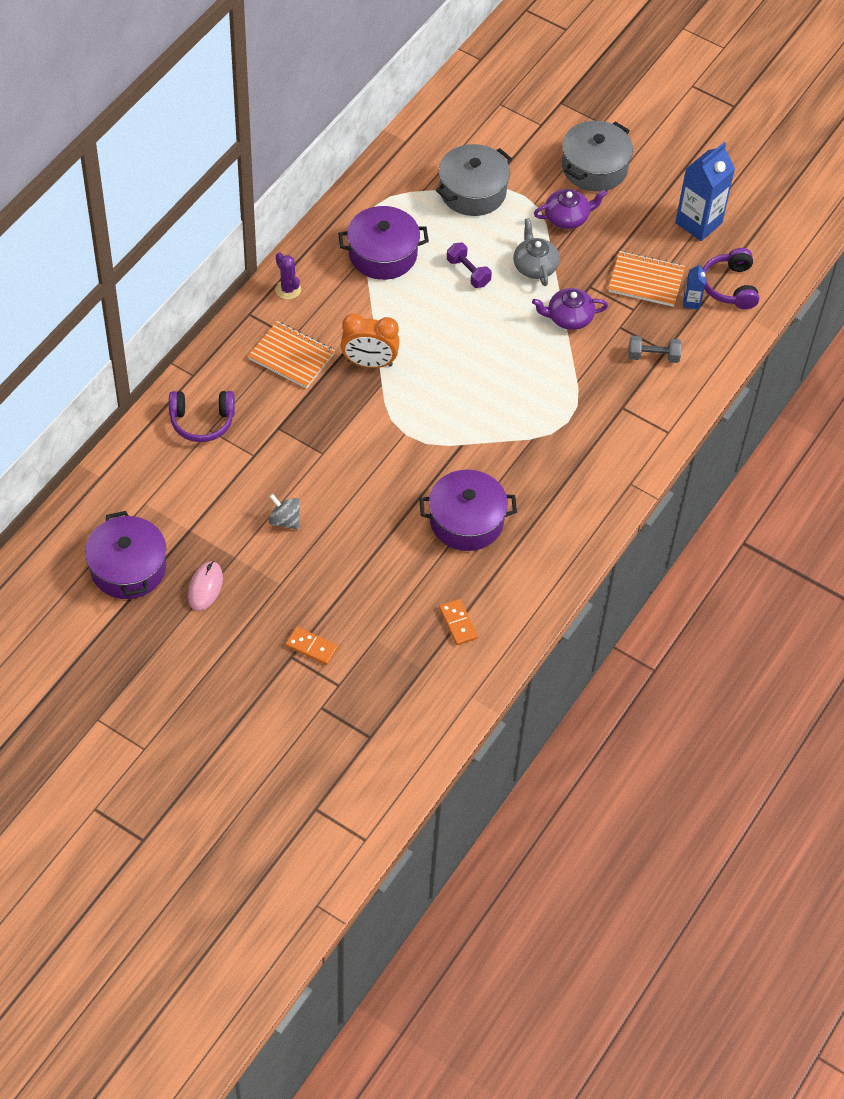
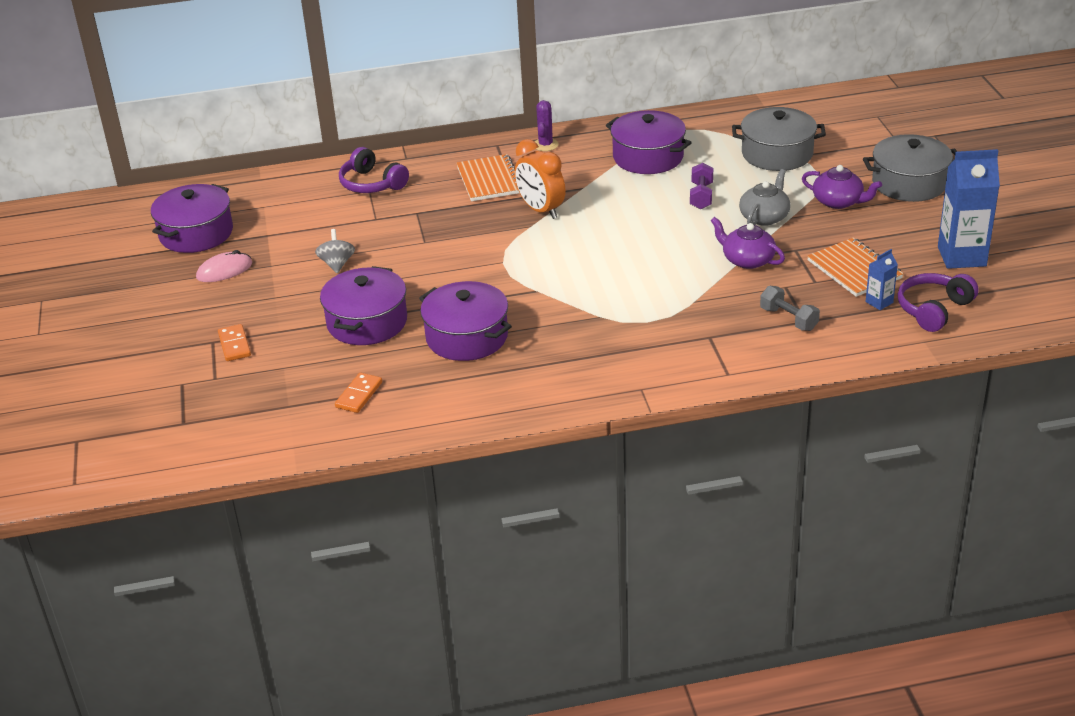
camera: 50 degrees right, 20 degrees down
none -> purple pot [320,266,407,345]

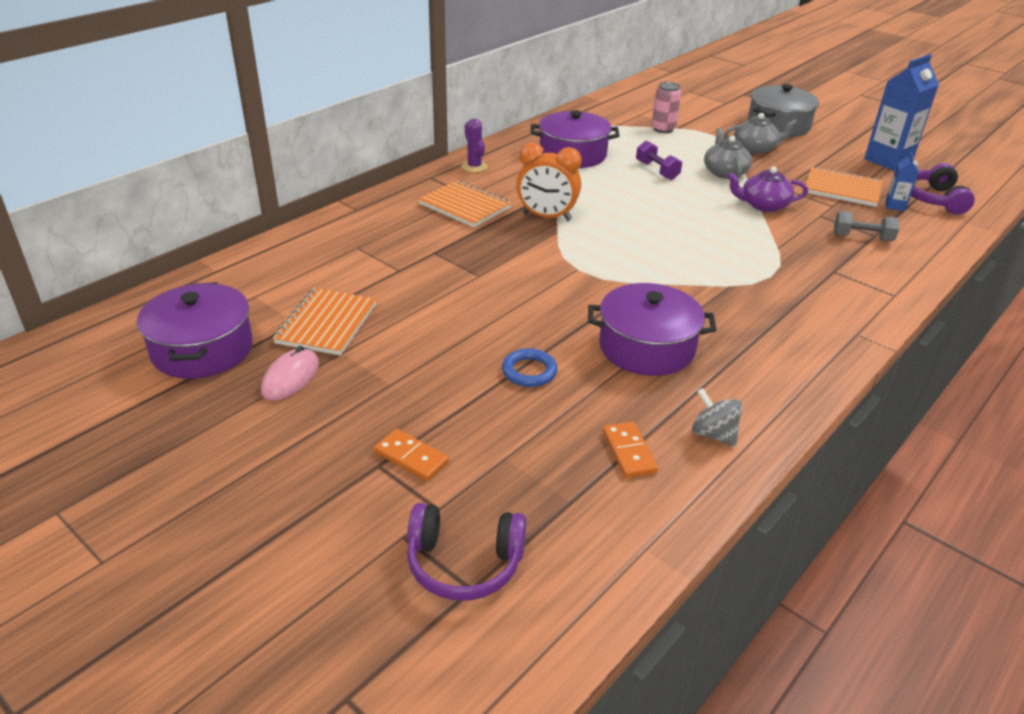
camera: 40 degrees left, 0 degrees up
grey spinning top [315,229,355,273] -> grey spinning top moved to [692,388,743,446]
purple pot [320,266,407,345] -> blue ring [502,348,557,387]
purple headphones [339,147,409,193] -> purple headphones moved to [407,503,527,601]
grey pot [732,107,826,171] -> pink can [652,82,681,133]
purple teapot [802,165,882,209] -> grey teapot [724,113,797,154]
none -> orange notebook [273,288,377,355]

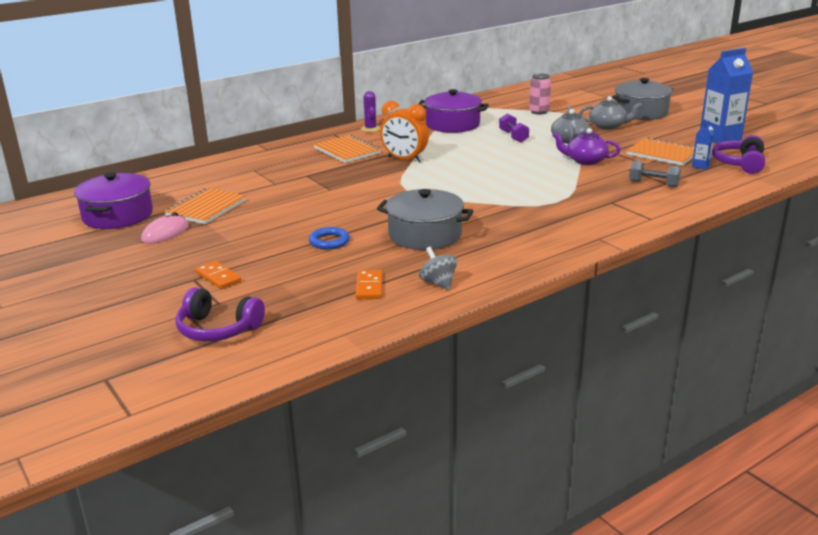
camera: 15 degrees right, 10 degrees down
purple pot [588,283,717,376] -> grey pot [377,189,474,250]

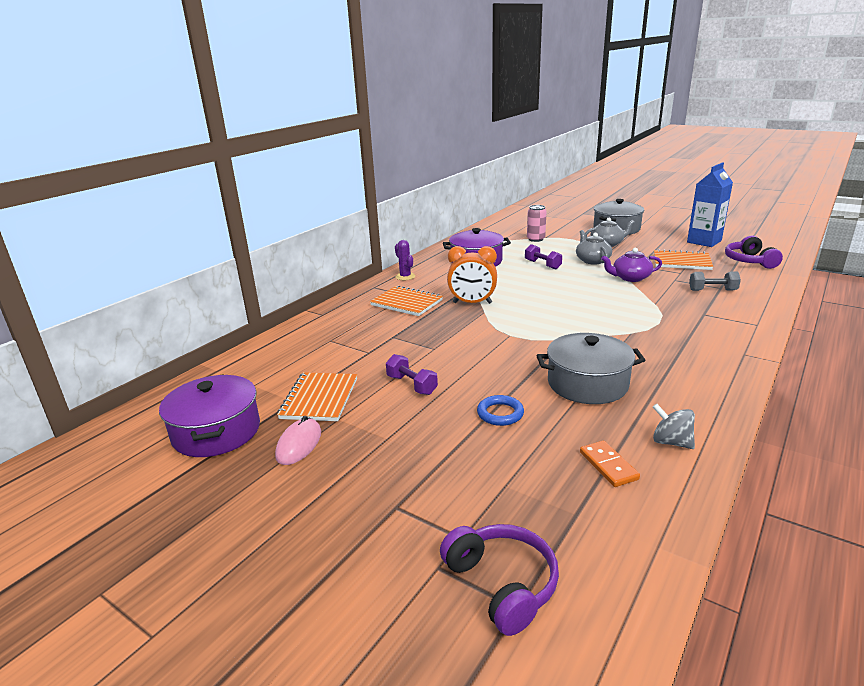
camera: 20 degrees left, 0 degrees up
purple headphones [176,287,265,341] -> purple headphones turned 120 degrees counterclockwise [440,524,559,636]
orange domino [195,261,241,289] -> none
blue carton [692,120,715,170] -> none
none -> purple dumbbell [386,354,438,395]

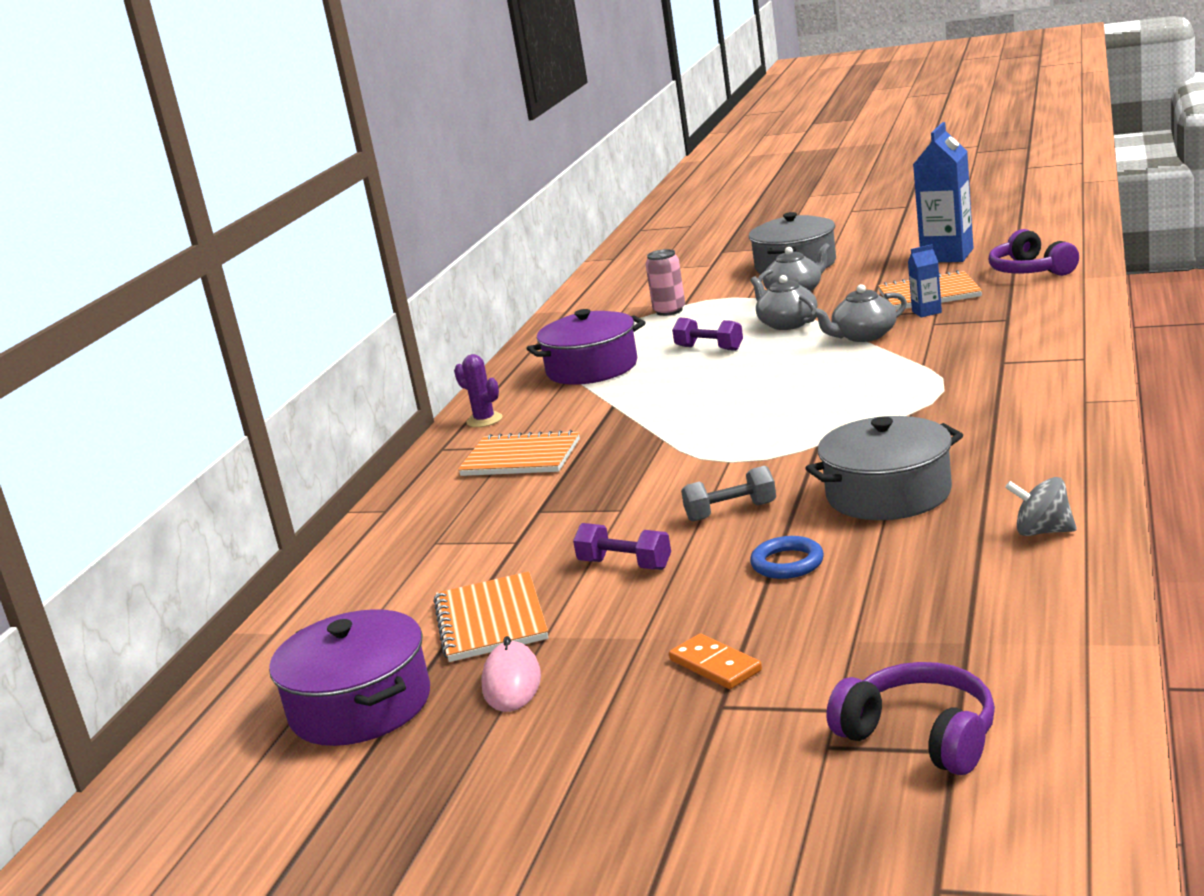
camera: 15 degrees left, 5 degrees down
orange clock [447,246,497,304] -> none
orange domino [580,441,640,487] -> orange domino moved to [669,633,762,689]
purple teapot [601,248,662,282] -> grey teapot [812,284,907,342]
grey dumbbell [689,272,741,291] -> grey dumbbell moved to [681,466,776,522]
none -> blue carton [908,244,942,317]

